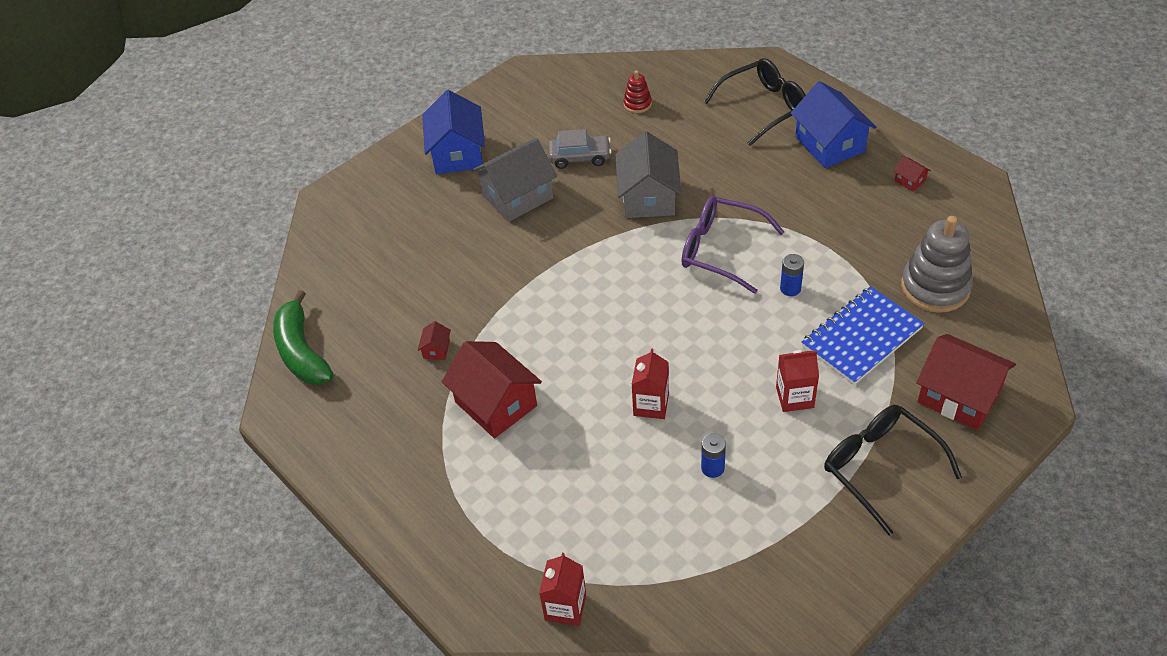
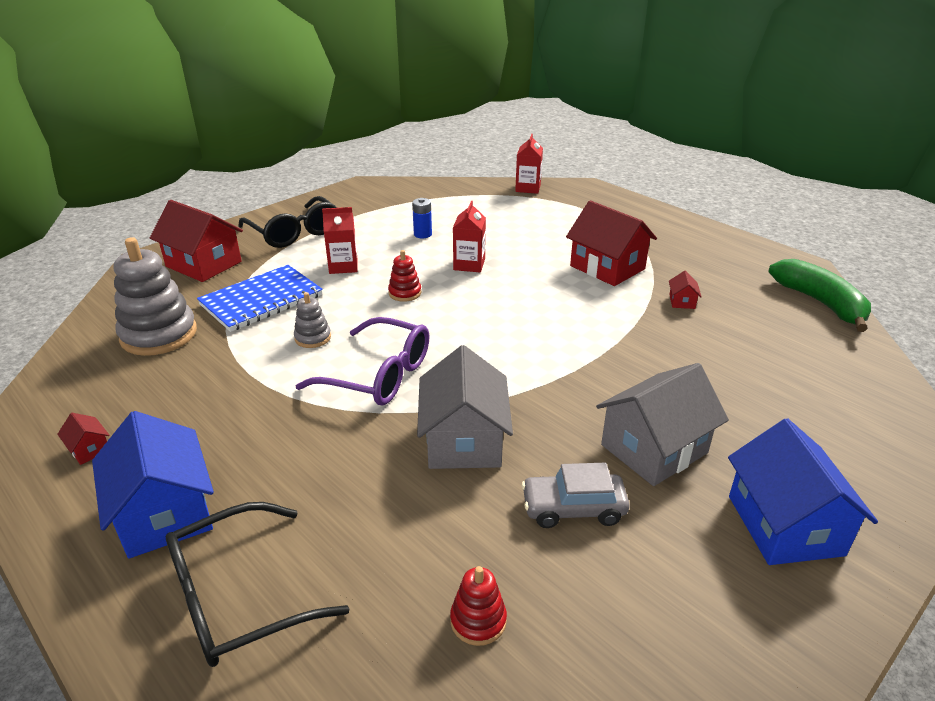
camera: 175 degrees right, 15 degrees down
blue battery [780,254,804,296] -> grey stacking toy [294,292,331,348]
none -> red stacking toy [388,250,421,302]

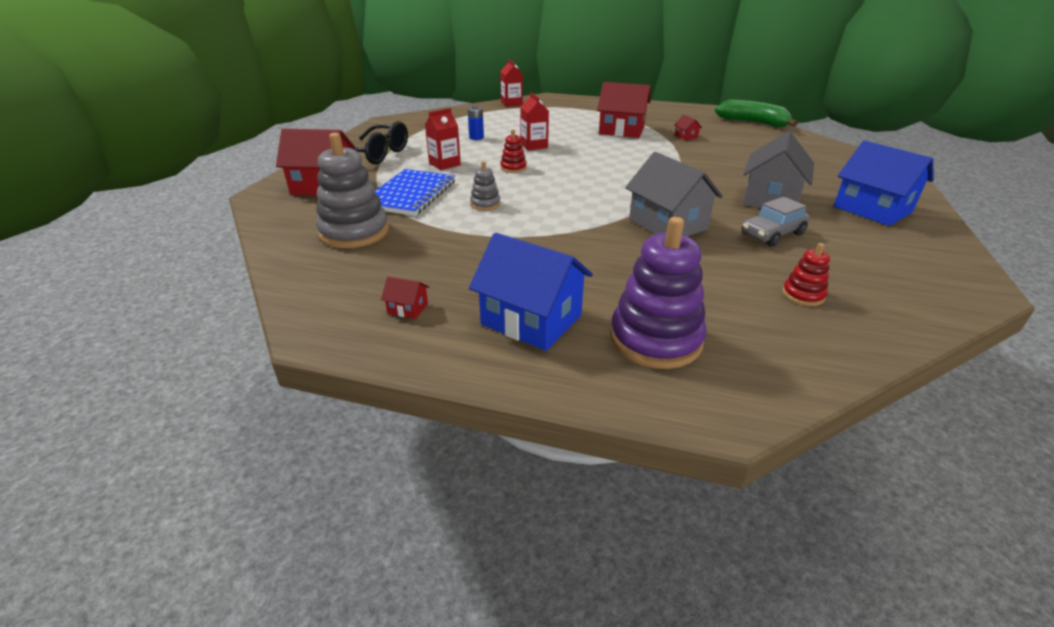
camera: 30 degrees left, 0 degrees up
black glasses [166,502,350,667] -> purple stacking toy [610,217,706,369]
purple glasses [296,317,429,405] -> none

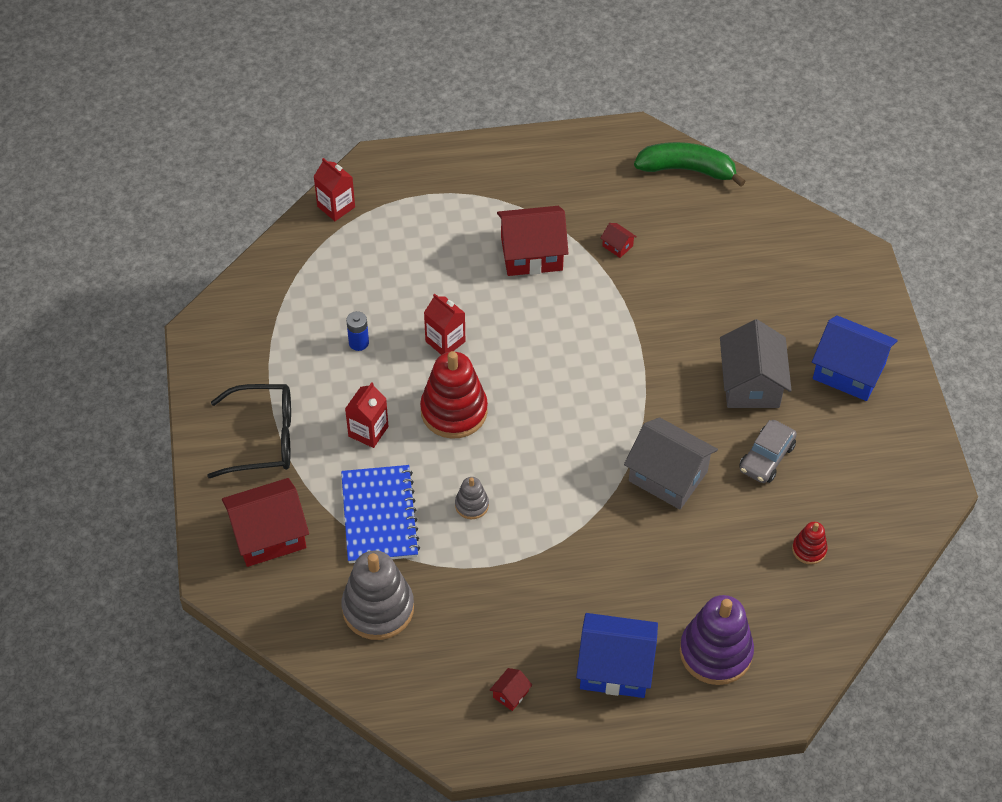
camera: 25 degrees left, 20 degrees up
red house [381,277,429,319] -> red house turned 45 degrees counterclockwise [490,668,532,711]
red stacking toy [500,129,527,173] -> red stacking toy [420,351,488,439], size x2.04

